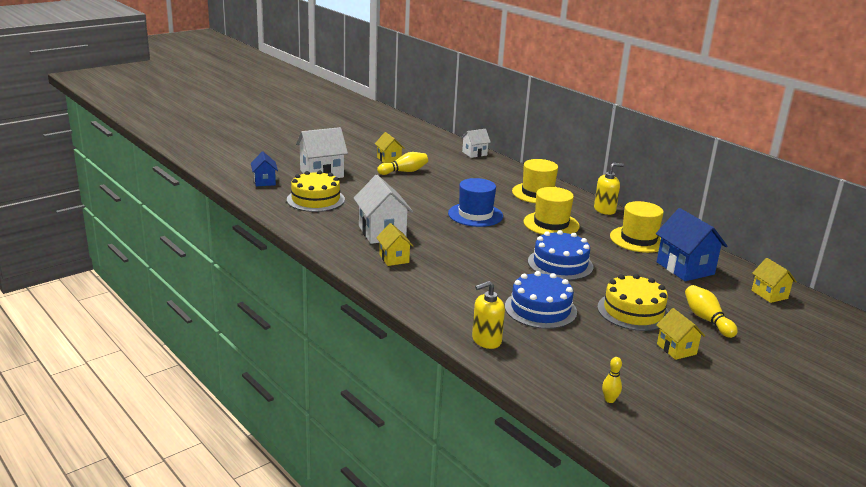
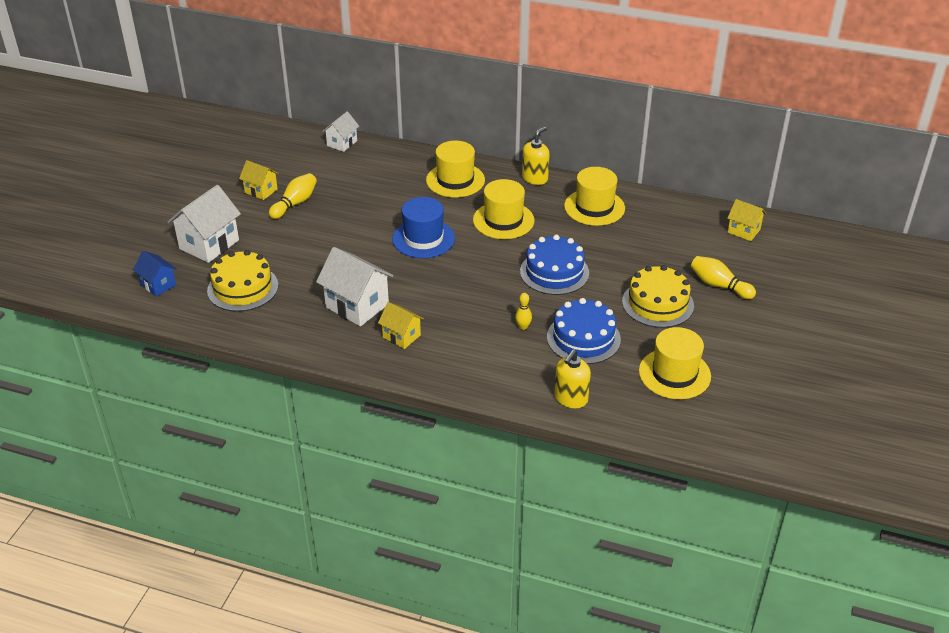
camera: 30 degrees left, 15 degrees up
yellow bowling pin [602,357,622,403] -> yellow bowling pin moved to [515,293,532,330]
blue house [656,208,727,281] -> none
yellow house [656,308,705,360] -> none
none -> yellow hat [639,327,711,399]

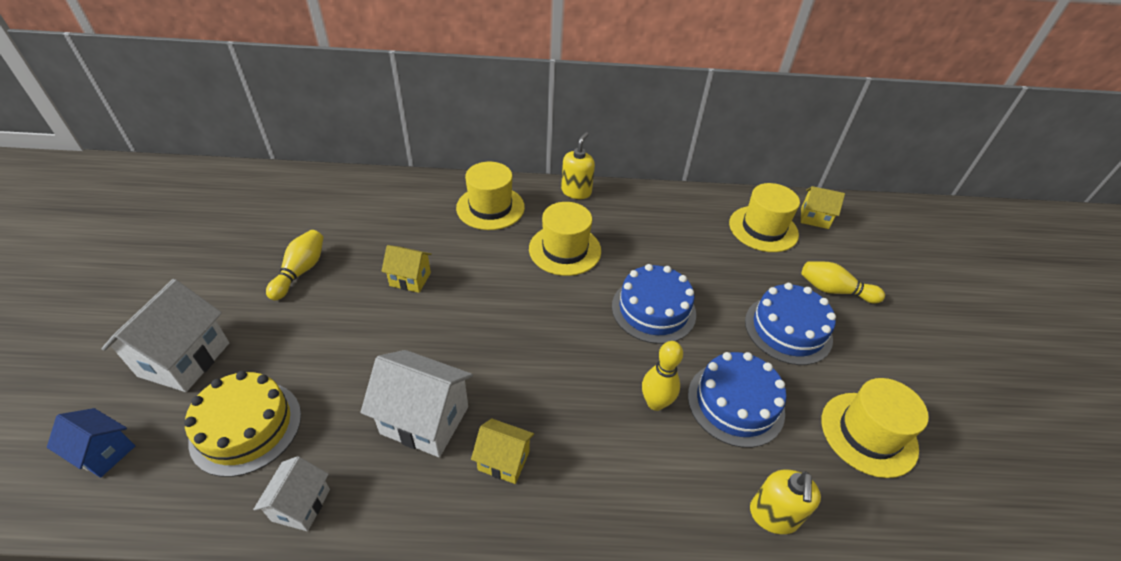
camera: 20 degrees left, 5 degrees up
yellow house [239,160,279,200] -> yellow house moved to [382,245,432,293]
white house [322,112,359,152] -> white house moved to [253,456,330,531]
blue hat [392,197,455,258] -> none
yellow bowling pin [515,293,532,330] -> yellow bowling pin [642,341,683,411], size x1.66
yellow hat [564,167,625,226] -> yellow hat moved to [729,183,800,252]
yellow cake [622,265,694,328] -> blue cake [745,283,836,365]

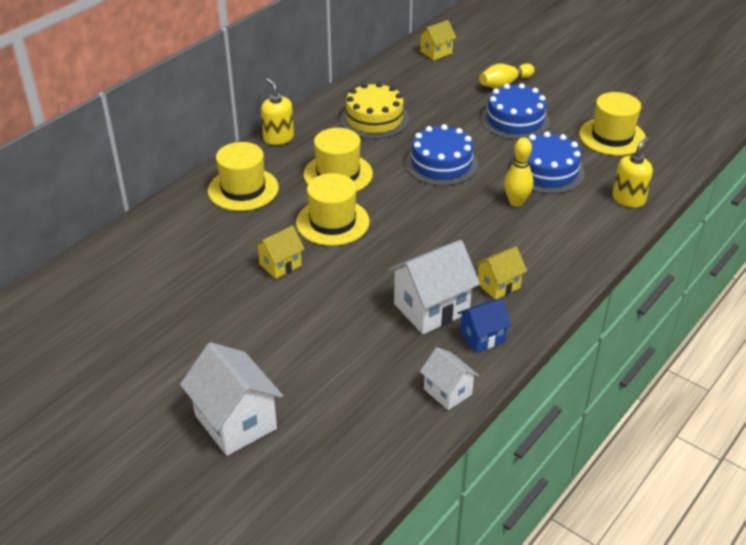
camera: 50 degrees left, 5 degrees down
blue house [47,408,135,478] -> blue house moved to [457,298,512,353]
yellow cake [184,371,301,477] -> yellow cake moved to [340,82,409,139]
yellow bowling pin [266,230,323,300] -> none
yellow hat [729,183,800,252] -> yellow hat moved to [296,173,370,246]
yellow soap dispenser [750,470,821,534] -> yellow soap dispenser turned 105 degrees counterclockwise [612,137,653,208]

